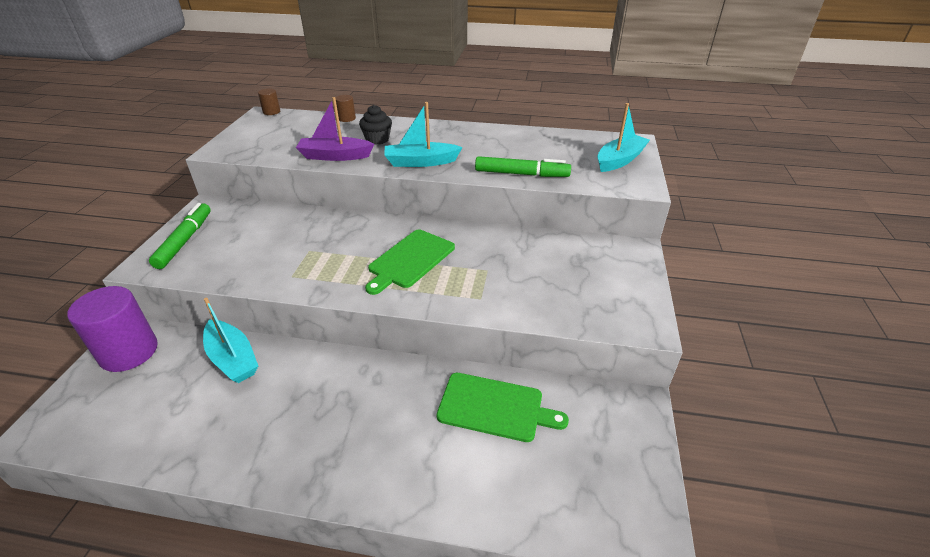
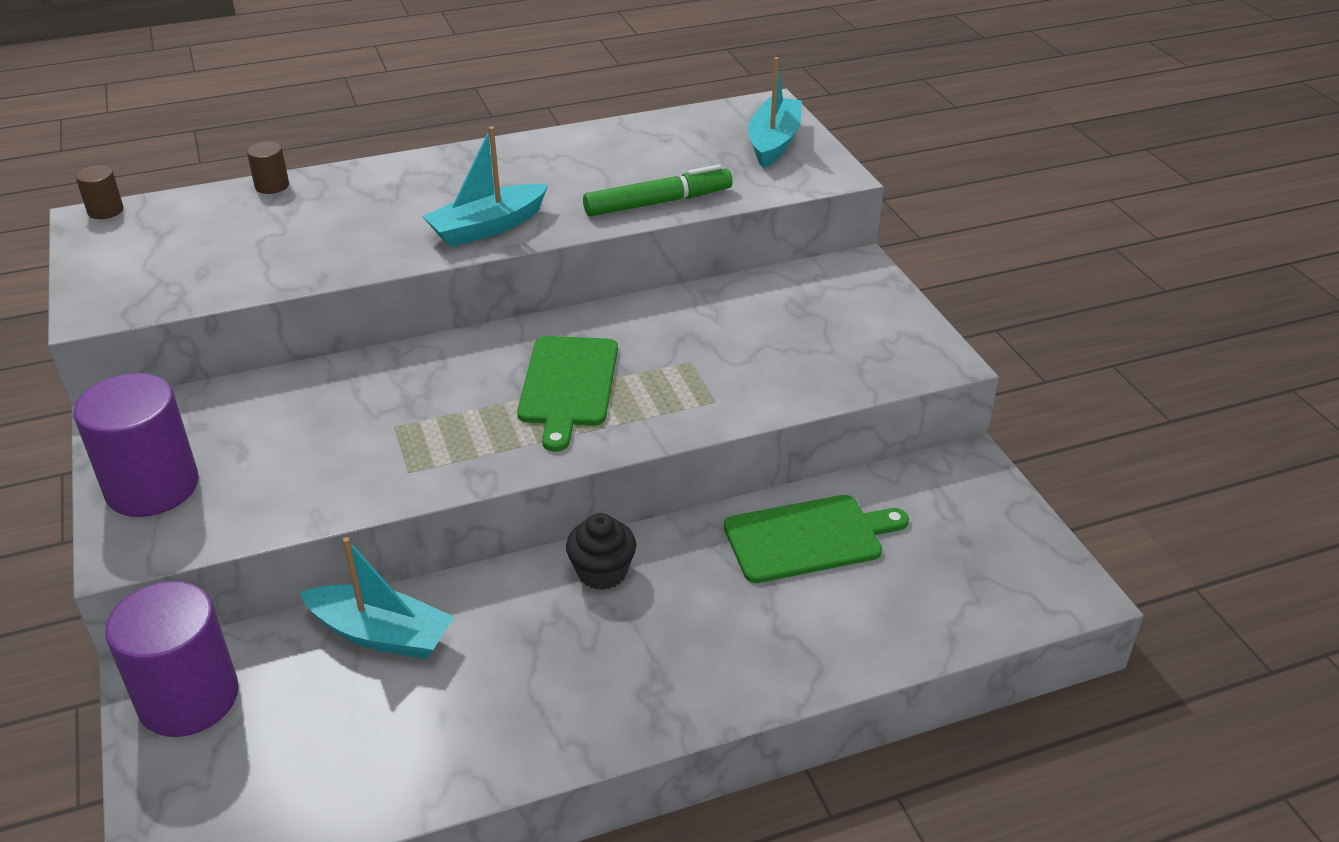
camera: 30 degrees left, 0 degrees up
green marker [149,203,211,269] -> purple cylinder [74,373,199,517]
purple boat [296,97,374,161] -> none
black cupcake [359,105,392,145] -> black cupcake moved to [566,513,636,590]

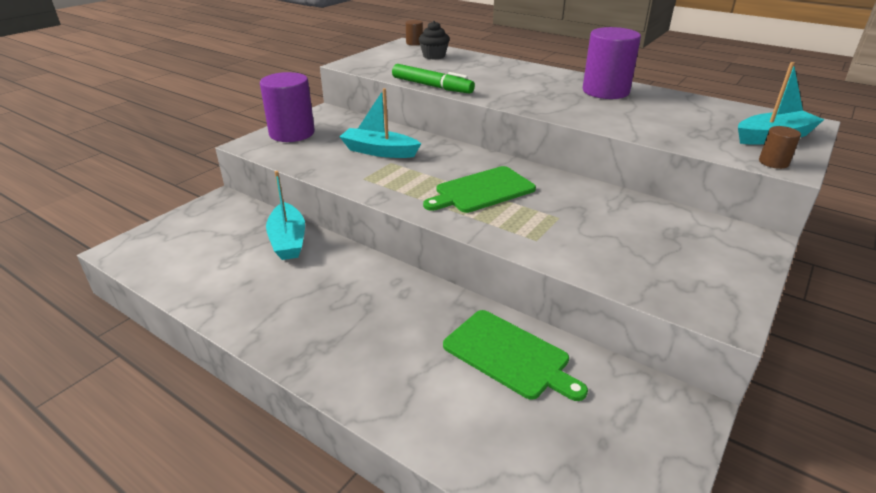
camera: 55 degrees right, 5 degrees down
purple cylinder [105,581,239,737] -> purple cylinder moved to [583,27,641,99]
brown cylinder [247,141,289,194] -> brown cylinder moved to [759,126,801,169]
turquoise boat [422,126,548,247] -> turquoise boat moved to [339,88,421,158]
black cupcake [566,513,636,590] -> black cupcake moved to [419,21,450,60]
green marker [583,165,733,217] -> green marker moved to [392,64,475,94]

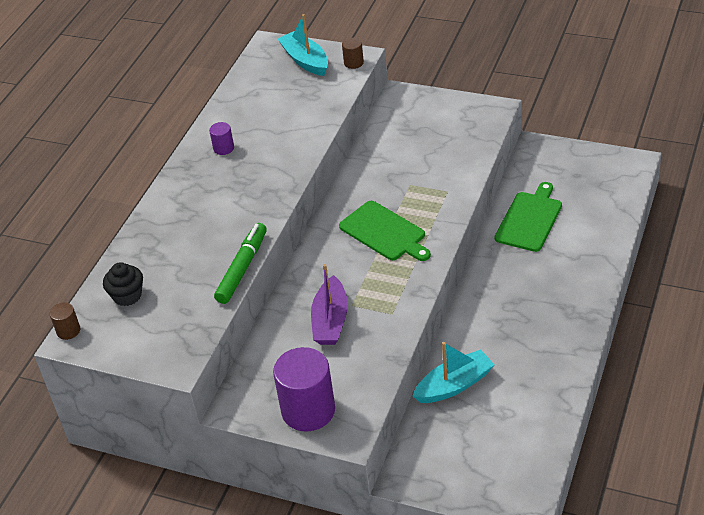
camera: 100 degrees left, 10 degrees up
turquoise boat [339,88,421,158] -> purple boat [311,264,348,345]
purple cylinder [583,27,641,99] -> purple cylinder [209,122,234,155], size x0.46

